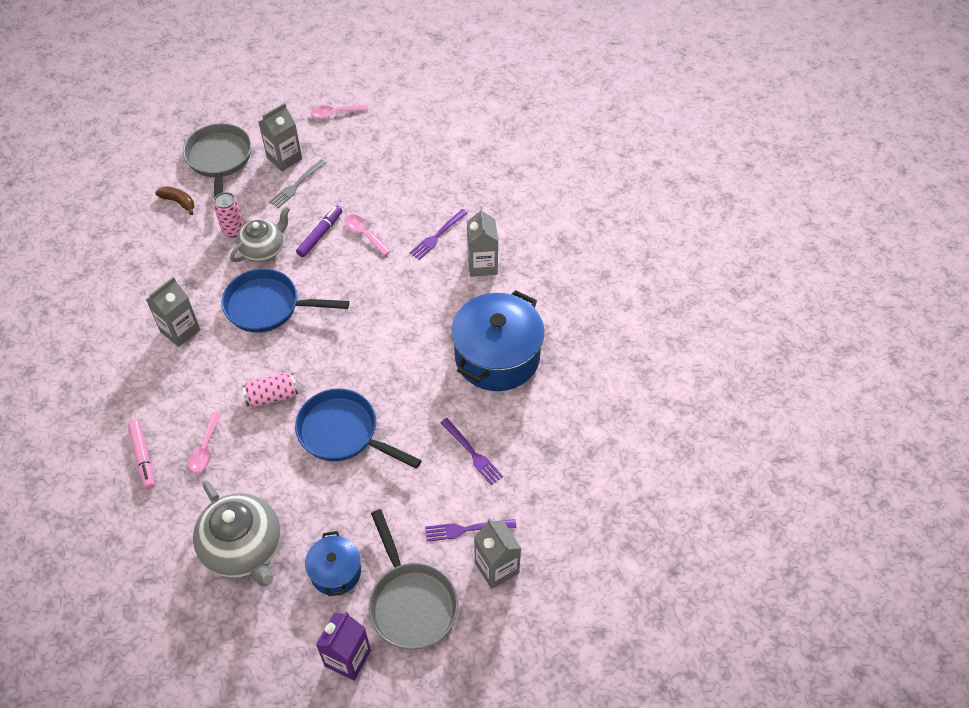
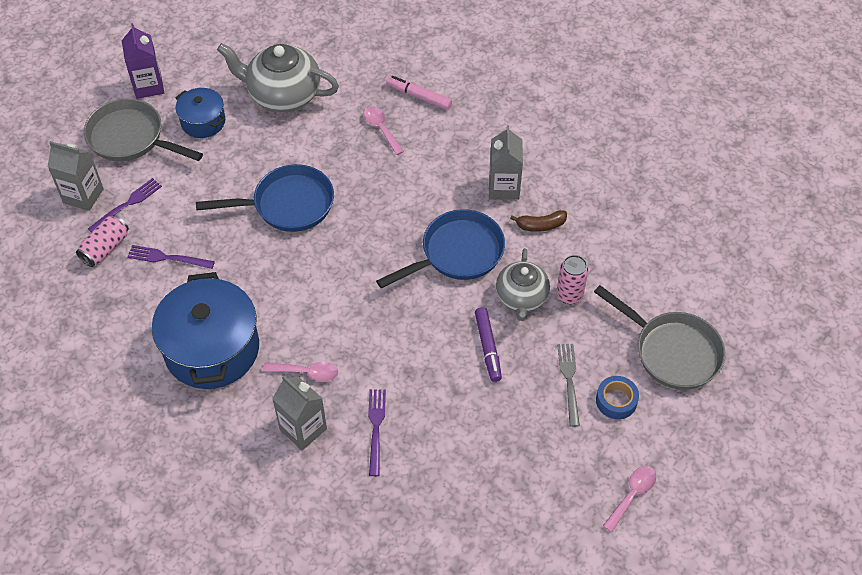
camera: 140 degrees right, 0 degrees up
brown banana [155,186,194,215] -> brown banana moved to [510,210,567,232]
pink can [242,373,298,407] -> pink can moved to [76,215,129,267]
grey carton [258,103,302,171] -> blue tape [596,376,639,419]
pink spoon [345,214,390,256] -> pink spoon moved to [263,362,338,382]

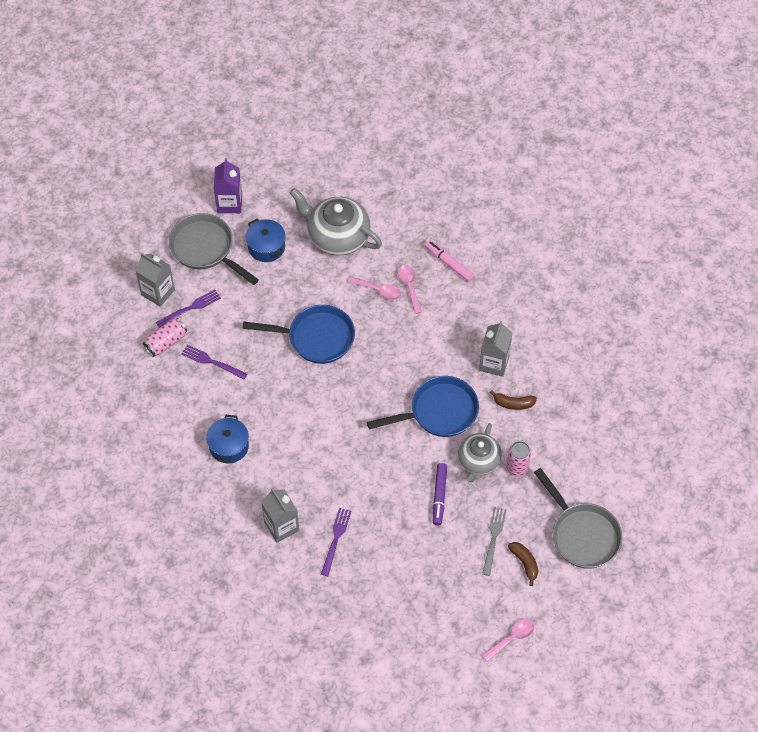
camera: 15 degrees right, 5 degrees up
blue pot [152,272,259,389] -> blue pot [206,415,249,463], size x0.53
pink spoon [263,362,338,382] -> pink spoon moved to [348,276,401,300]
blue tape [596,376,639,419] -> brown banana [508,542,538,586]

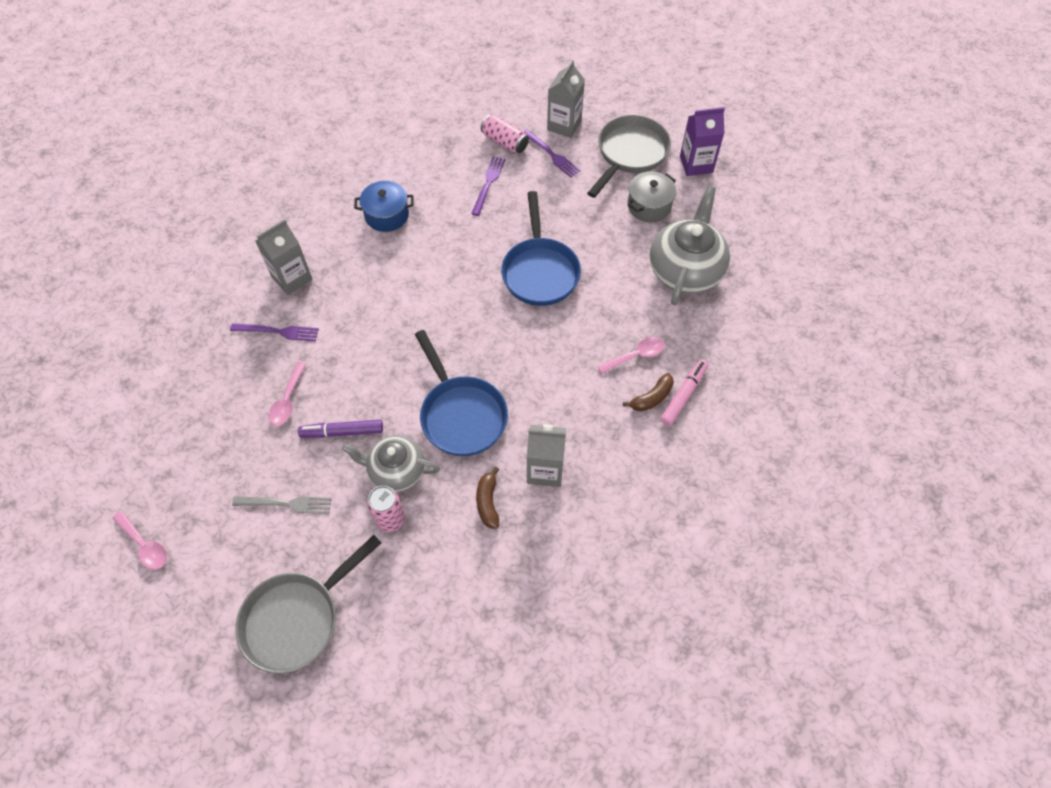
camera: 80 degrees right, 0 degrees up
blue pot [246,219,286,262] -> grey pot [628,172,676,222]
pink spoon [348,276,401,300] -> pink spoon moved to [269,362,306,426]
brown banana [508,542,538,586] -> brown banana moved to [623,373,674,411]

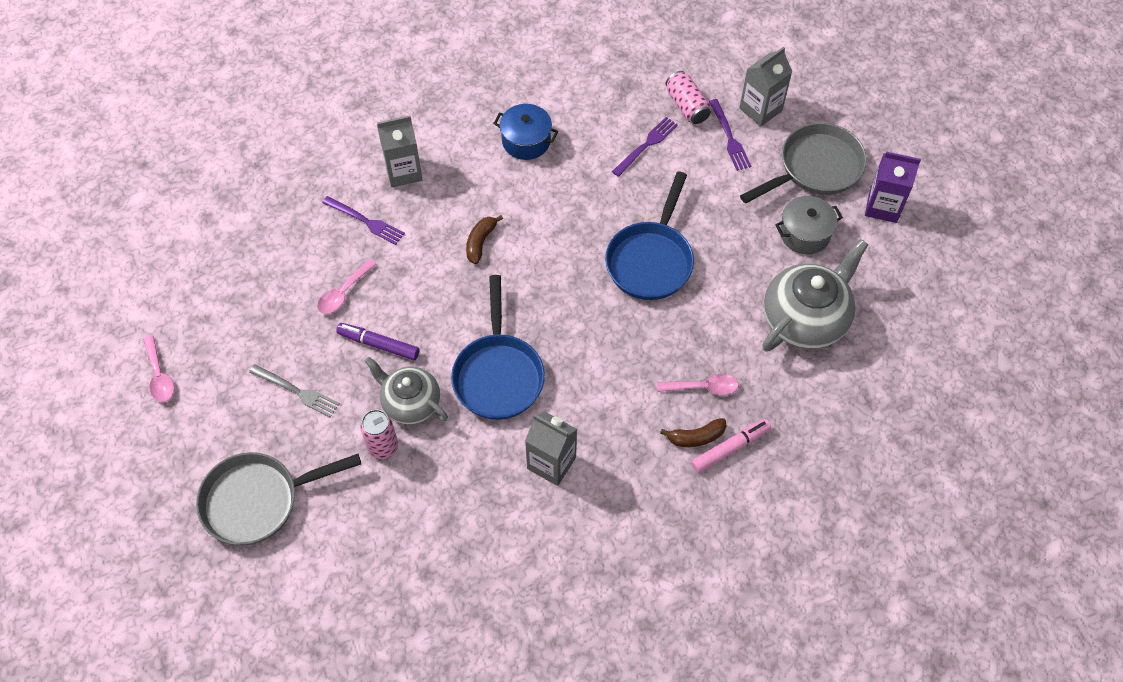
camera: 25 degrees right, 0 degrees up
brown banana [476,467,499,529] -> brown banana moved to [466,215,503,264]

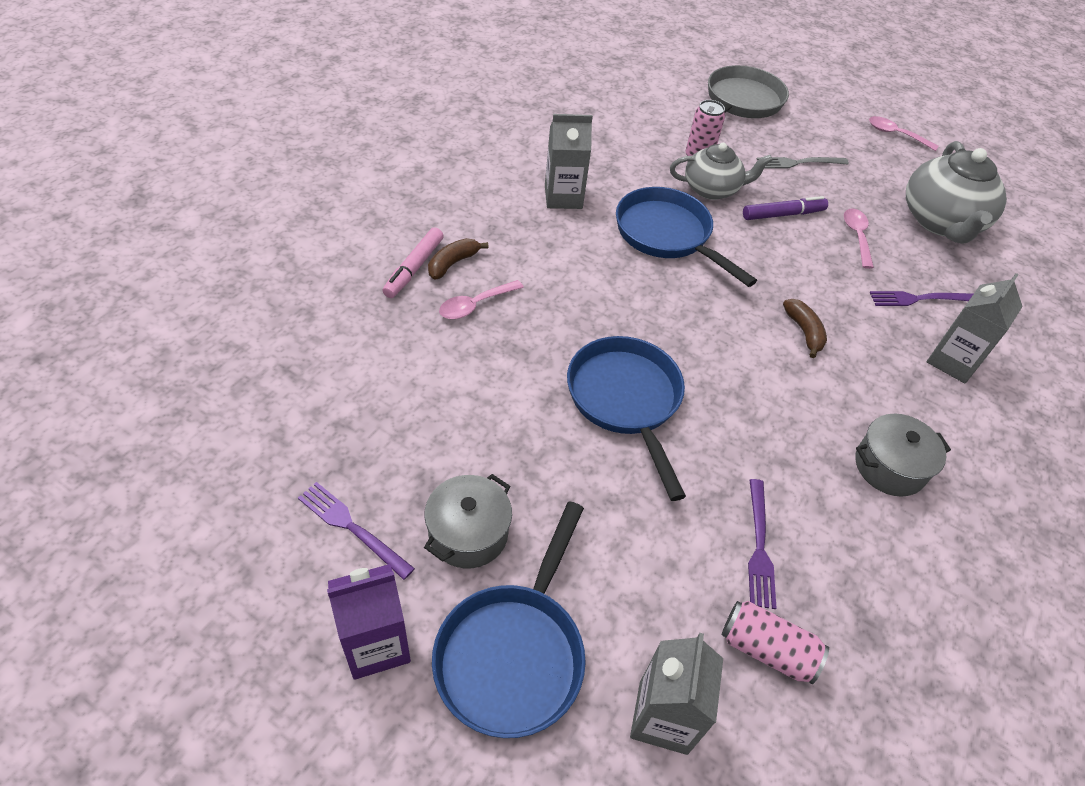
camera: 140 degrees right, 10 degrees down
blue pot [493,104,558,160] -> grey pot [856,414,951,497]
purple fork [709,99,751,171] -> purple fork moved to [298,482,415,580]
grey pan [740,123,867,203] -> blue pan [432,501,586,738]
grey teapot [763,239,868,352] -> grey teapot moved to [906,141,1007,244]

